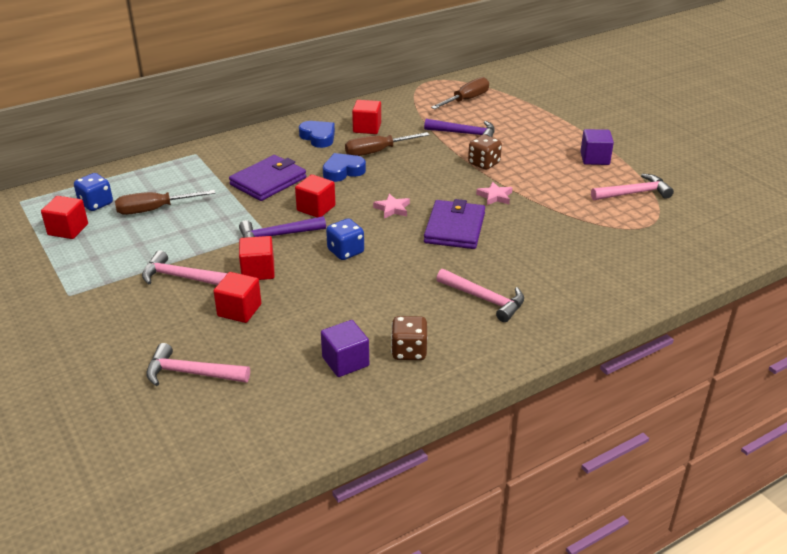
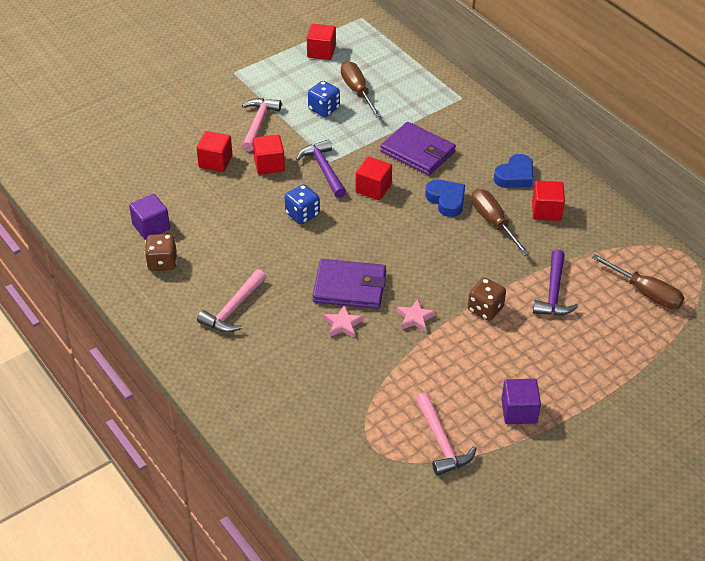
camera: 85 degrees right, 10 degrees up
blue dice [74,173,113,211] -> blue dice moved to [308,81,340,117]
pink hammer [146,343,250,386] -> none
pink star [373,194,410,219] -> pink star moved to [324,305,363,338]

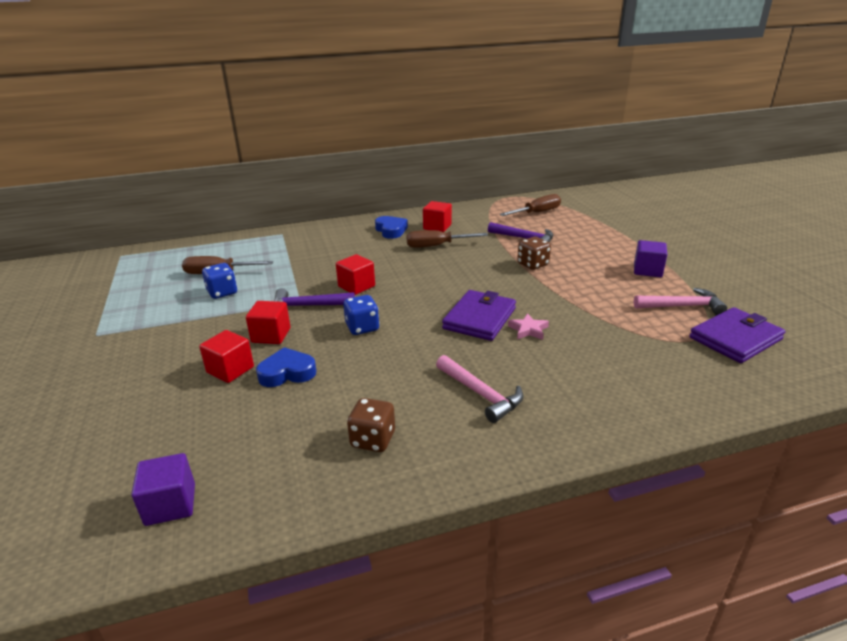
camera: 70 degrees left, 15 degrees down
purple cube [129,194,170,240] -> purple cube moved to [131,453,195,526]
pink hammer [242,98,282,152] -> none
red cube [307,24,336,60] -> none
purple wallet [380,122,456,176] -> purple wallet moved to [689,307,786,363]
pink star [396,299,436,332] -> none
blue heart [425,180,465,217] -> blue heart moved to [256,347,316,387]

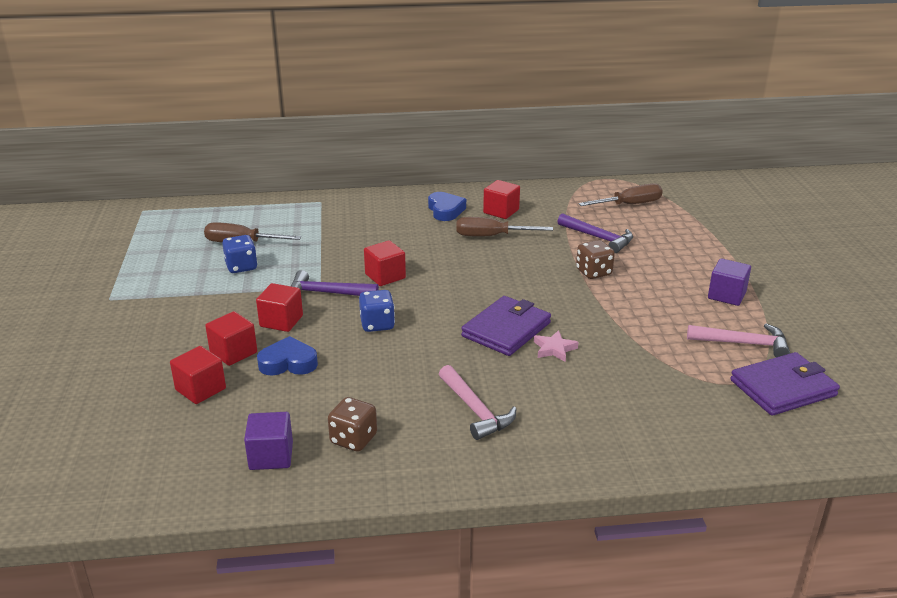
camera: 10 degrees right, 0 degrees up
purple cube [131,453,195,526] -> purple cube moved to [244,412,293,470]
none -> red cube [170,346,226,404]

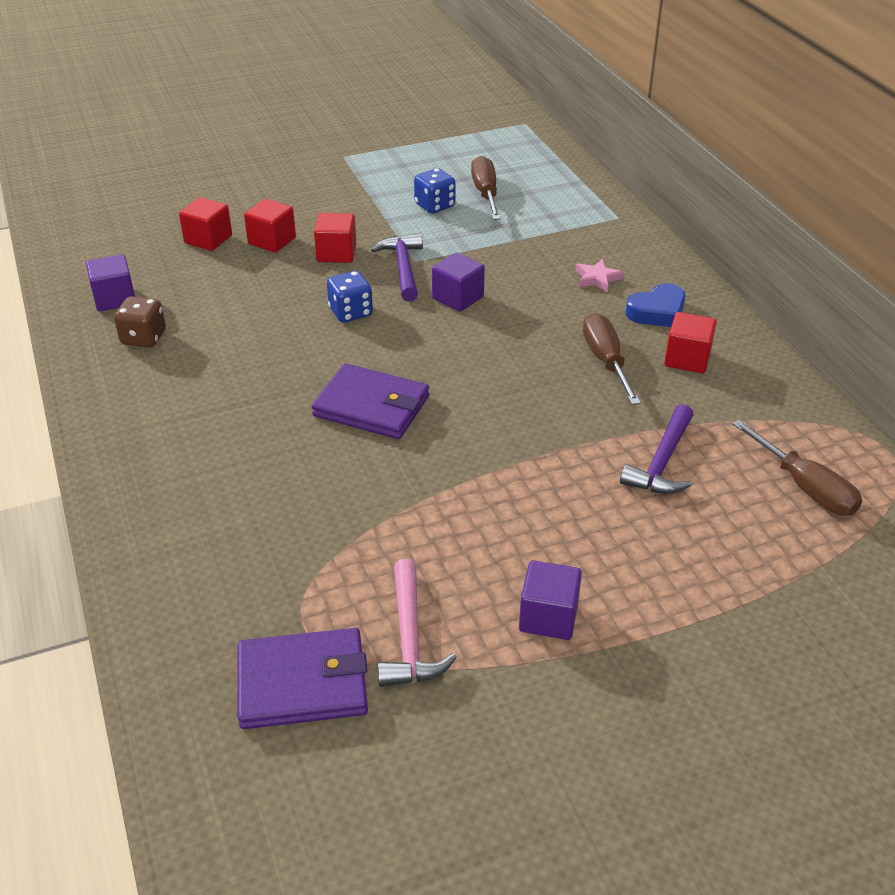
camera: 75 degrees right, 10 degrees up
blue heart [257,336,318,376] -> none
red cube [364,240,406,286] -> purple cube [432,252,485,312]
pink hammer [439,365,517,440] -> none
pink star [534,330,578,362] -> pink star moved to [575,259,623,292]
brown dice [576,240,615,279] -> none
purple wallet [730,352,840,416] -> purple wallet turned 60 degrees counterclockwise [238,628,368,729]

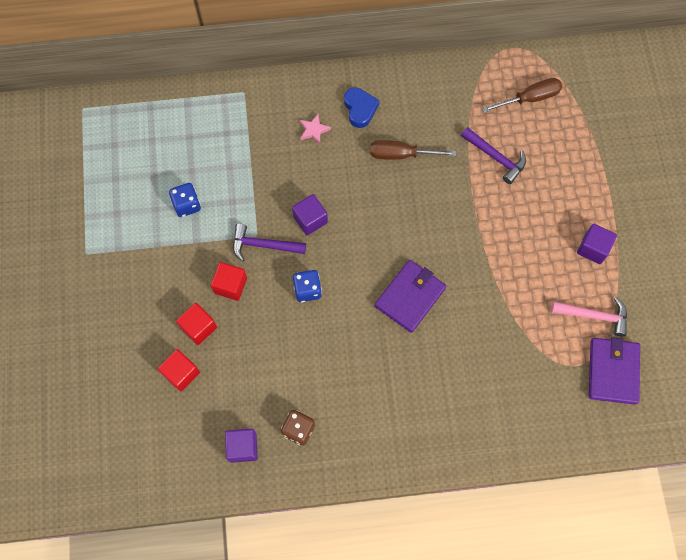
camera: 75 degrees left, 30 degrees up
brown screwdriver [471,156,501,220] -> none
red cube [664,312,717,373] -> none

